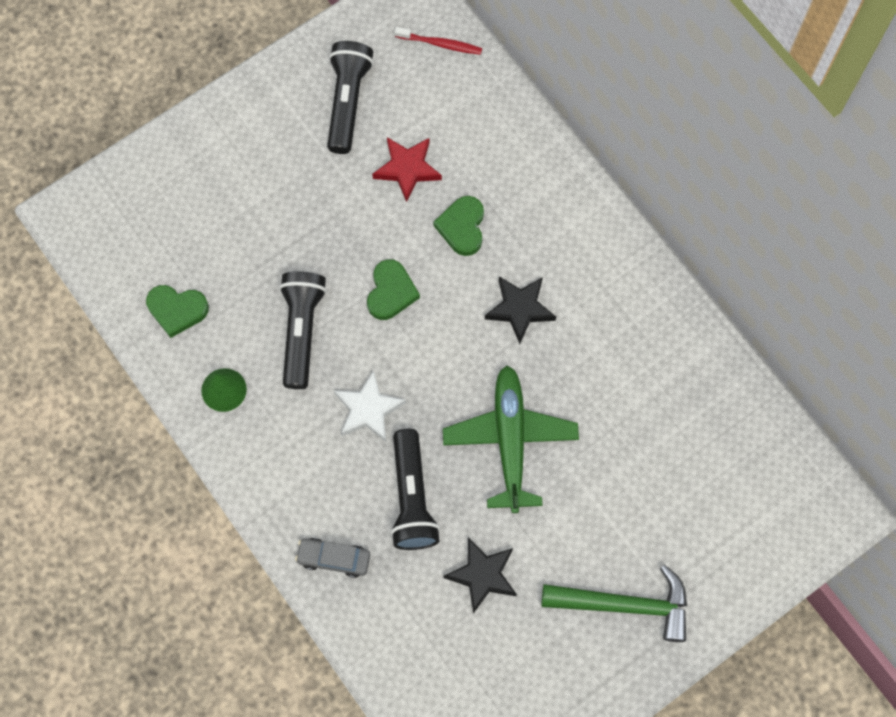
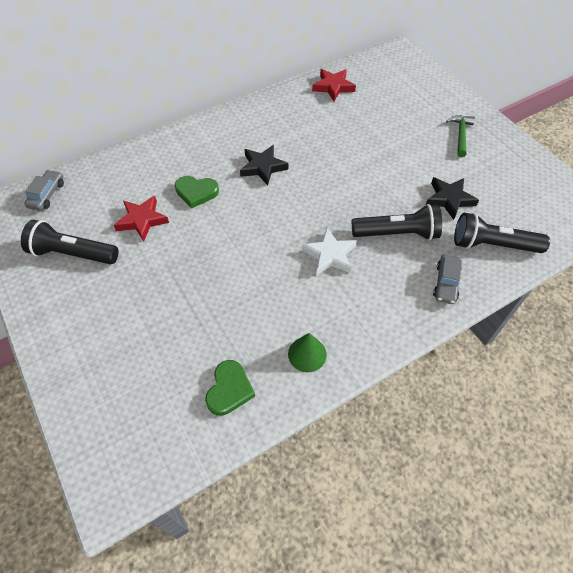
camera: 85 degrees left, 15 degrees down
black flashlight [279,271,327,389] -> black flashlight moved to [454,213,550,253]
green heart [367,260,420,320] -> none
red toothbrush [394,27,482,55] -> grey car [24,170,64,211]
green plane [443,365,579,513] -> none
green hammer [541,565,687,642] -> green hammer [446,115,475,157], size x0.62
none -> red star [312,69,356,101]

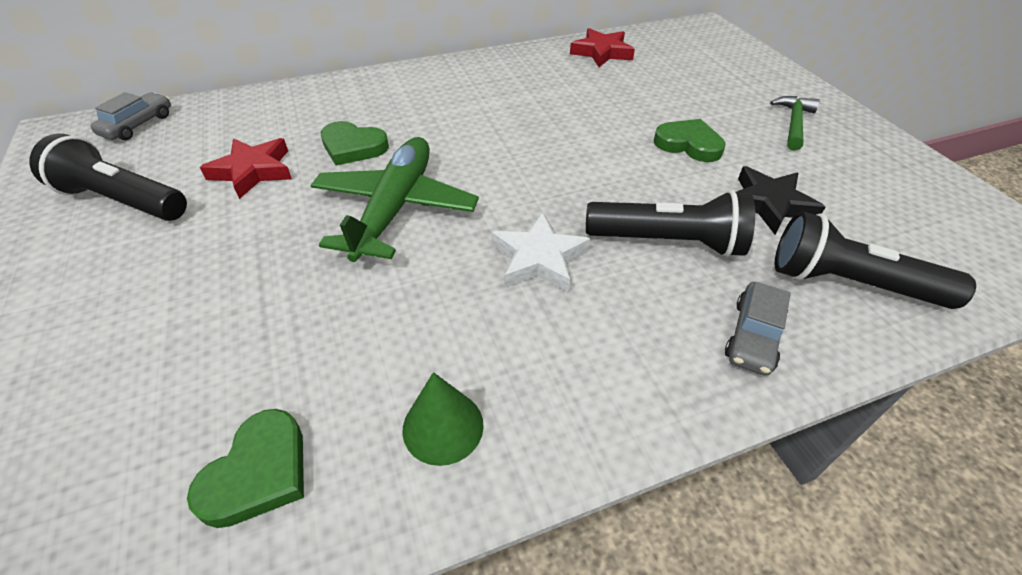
camera: 10 degrees right, 10 degrees down
black star [240,145,288,186] -> none
none -> green plane [310,137,479,262]
none -> green heart [653,119,725,162]

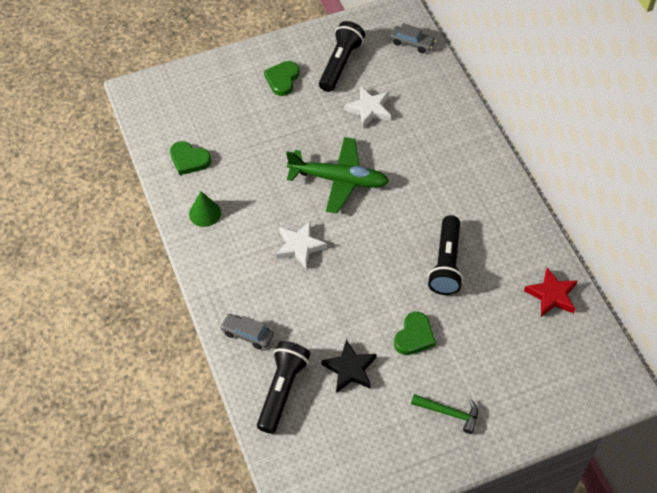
camera: 90 degrees right, 10 degrees up
red star [200,138,292,199] -> white star [344,86,391,128]
green heart [321,121,389,165] -> green heart moved to [264,61,299,96]
black flashlight [586,190,755,257] -> black flashlight moved to [428,215,463,295]

